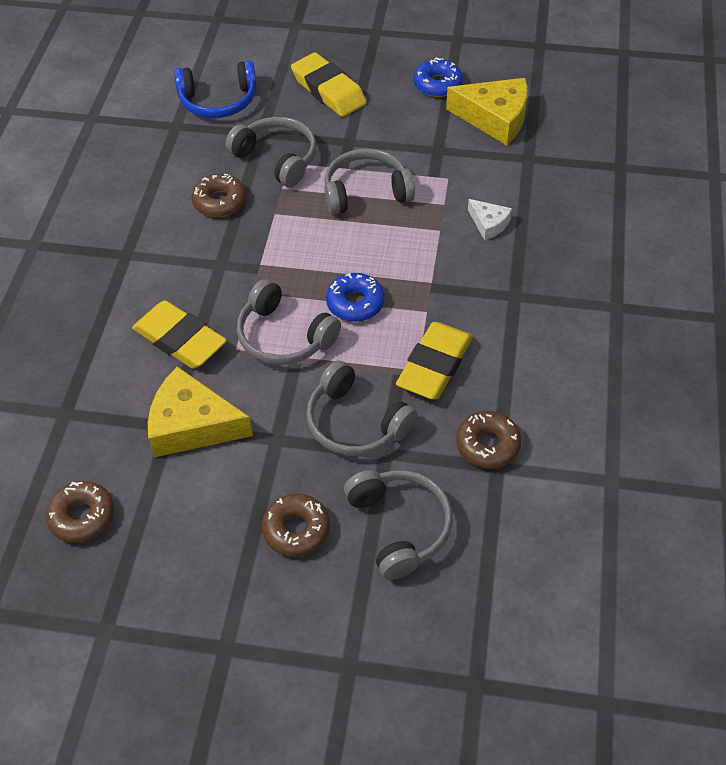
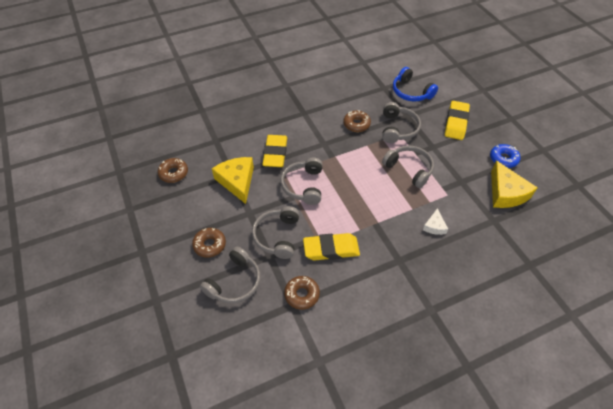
camera: 55 degrees right, 0 degrees up
blue donut [326,273,385,322] -> none

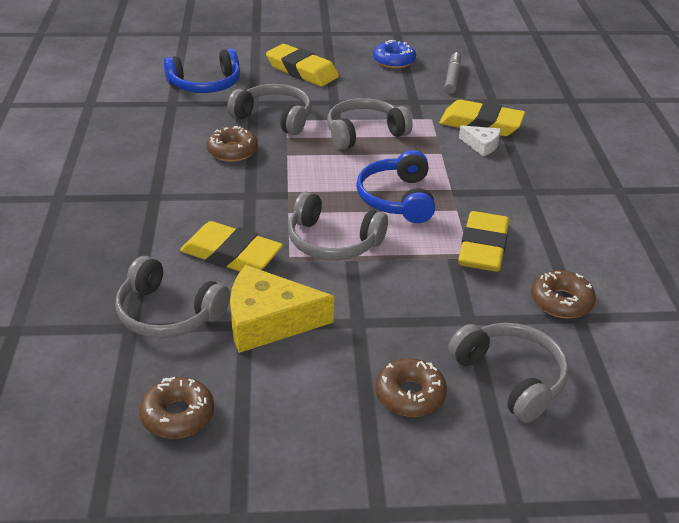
camera: 70 degrees left, 15 degrees down
grey headphones [252,206,300,259] -> grey headphones moved to [116,256,230,338]
yellow cheese [491,160,538,208] -> grey marker [444,52,461,94]
none -> blue headphones [356,150,435,223]
none -> yellow eraser [439,100,525,136]

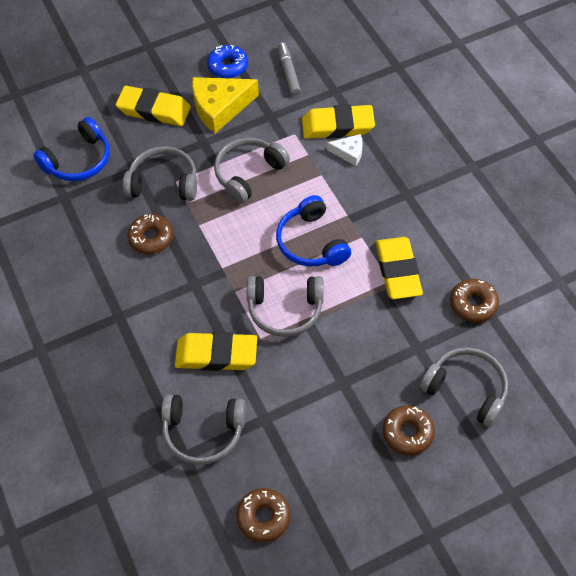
camera: 20 degrees left, 20 degrees up
yellow cheese [230,265,334,353] -> yellow cheese moved to [192,77,259,133]

